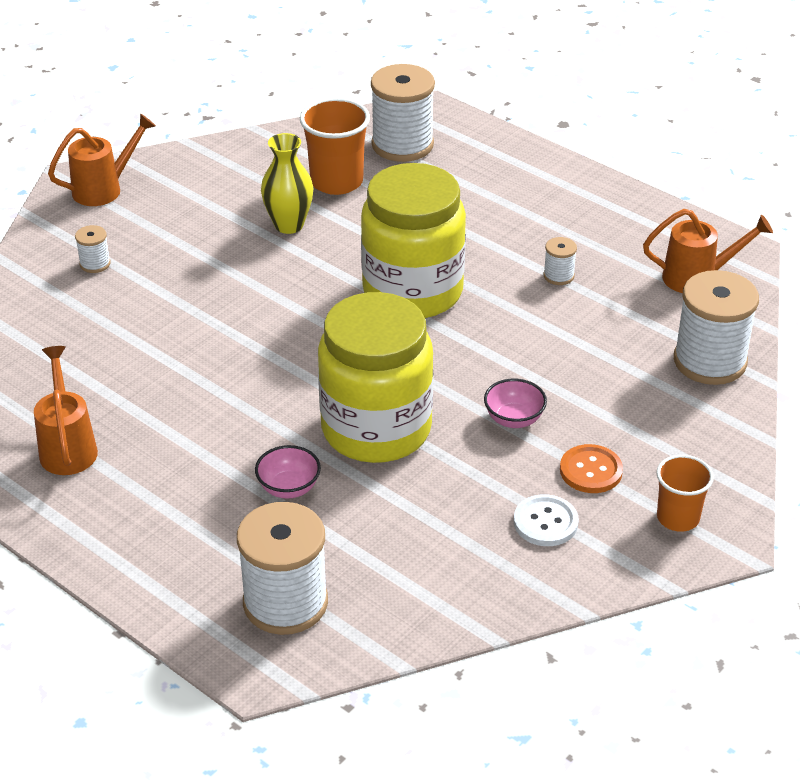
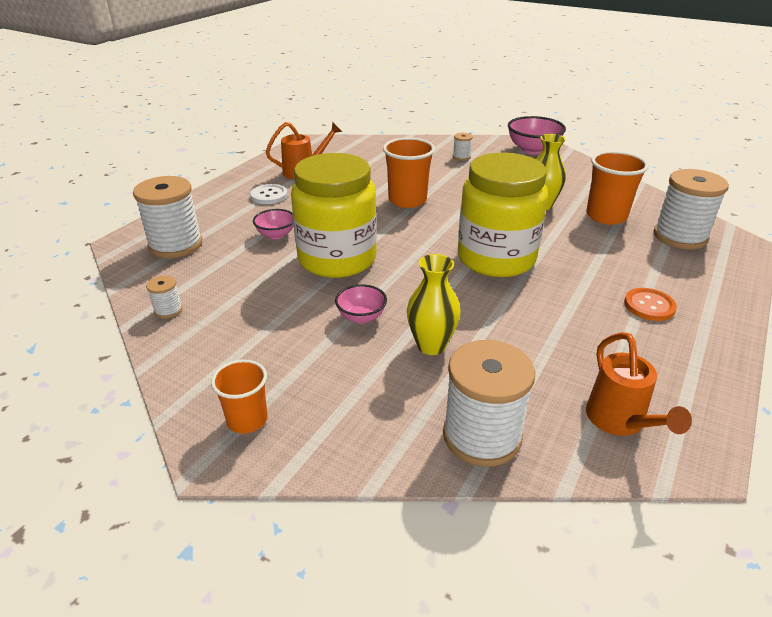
camera: 80 degrees right, 5 degrees down
orange watering can [48,113,156,206] -> pink bowl [508,116,566,155]
white button [514,494,579,546] -> white button moved to [250,184,288,204]
white spool [543,237,577,285] -> white spool moved to [146,275,182,319]
orange button [560,444,623,493] -> orange button moved to [624,288,677,321]
none -> orange cup [383,138,435,208]
none -> yellow vase [407,254,461,355]

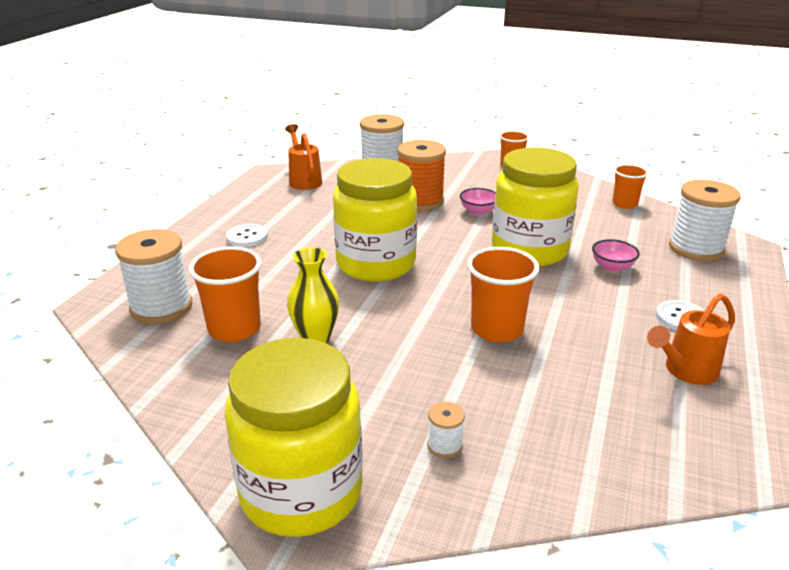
camera: 170 degrees right, 5 degrees down
white spool [146,275,182,319] -> orange cup [612,164,648,209]
yellow vase [407,254,461,355] -> orange spool [397,140,446,211]
pink bowl [508,116,566,155] -> yellow jar [225,338,363,537]
orange button [624,288,677,321] -> white button [226,224,268,247]

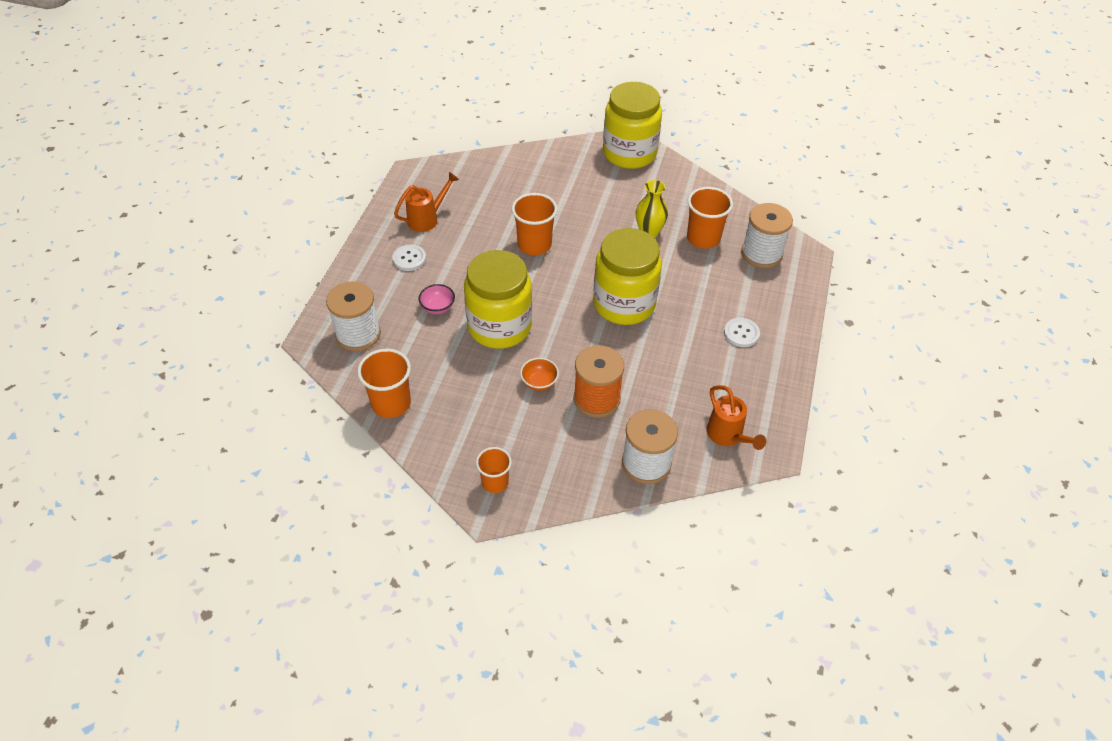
camera: 175 degrees right, 20 degrees up
white spool [427,402,465,458] -> none
pink bowl [460,188,496,215] -> orange bowl [520,358,559,391]
orange cup [612,164,648,209] -> orange cup [357,349,411,418], size x1.56

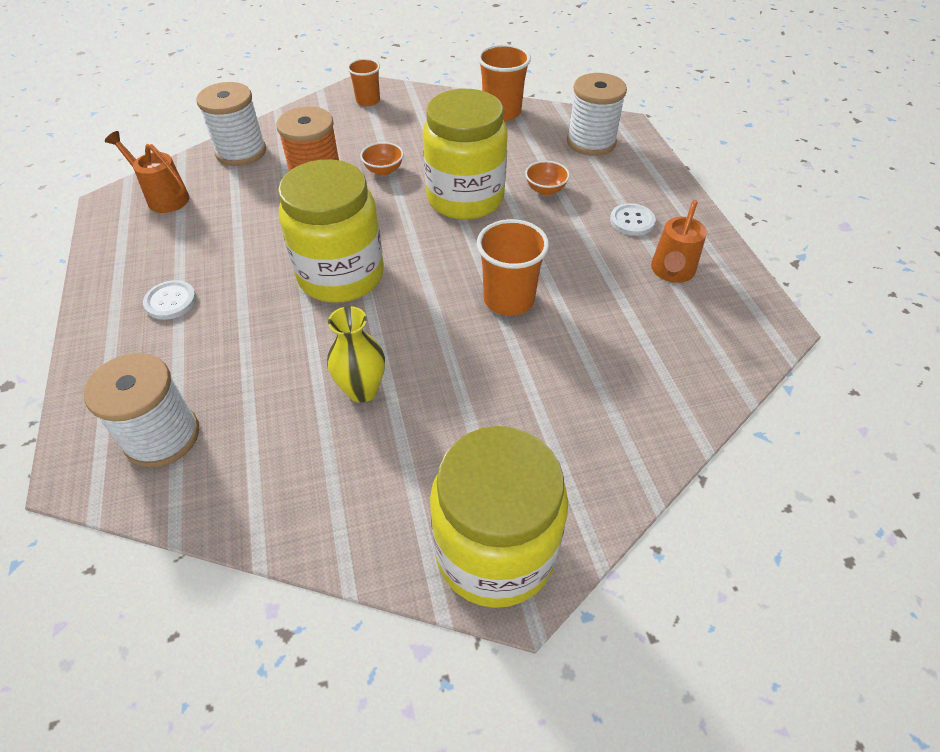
camera: 150 degrees right, 0 degrees up
pink bowl [419,284,455,314] -> orange bowl [525,161,570,195]
orange cup [687,187,733,249] -> none

